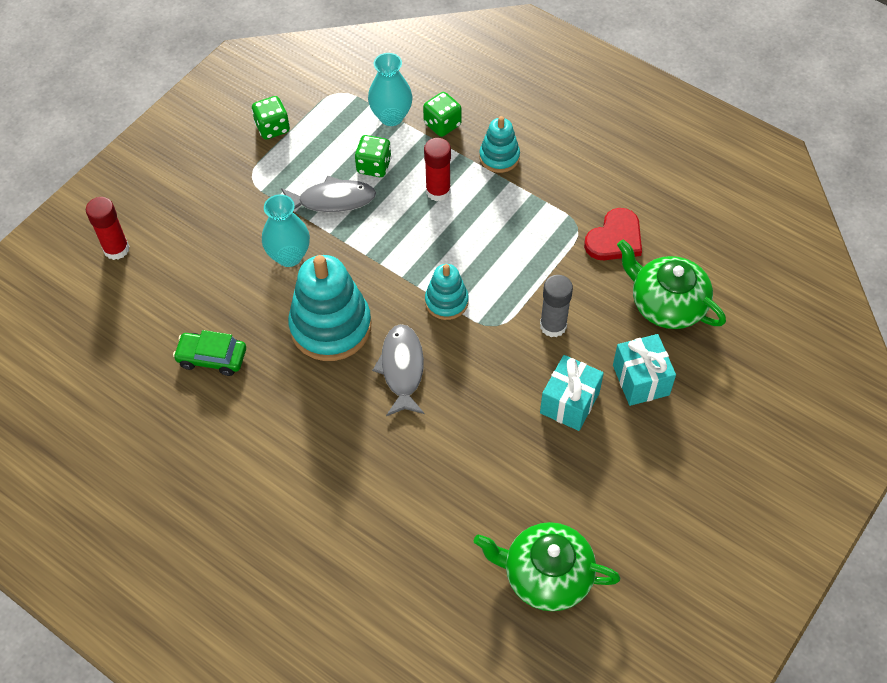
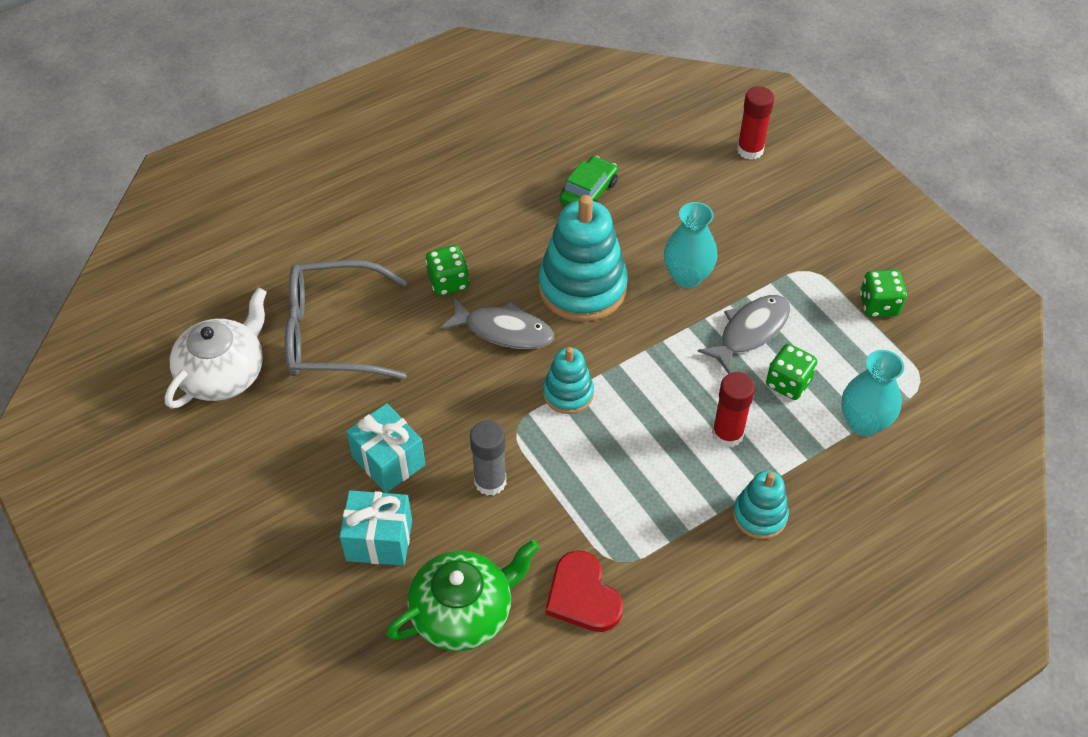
camera: 110 degrees right, 5 degrees down
grey fish [281,175,376,213] -> grey fish turned 150 degrees counterclockwise [697,295,790,374]
green dice [423,92,462,137] -> green dice moved to [425,245,469,296]
green teapot [474,522,620,611] -> white teapot [165,288,267,409]
none -> grey glasses [285,260,407,379]

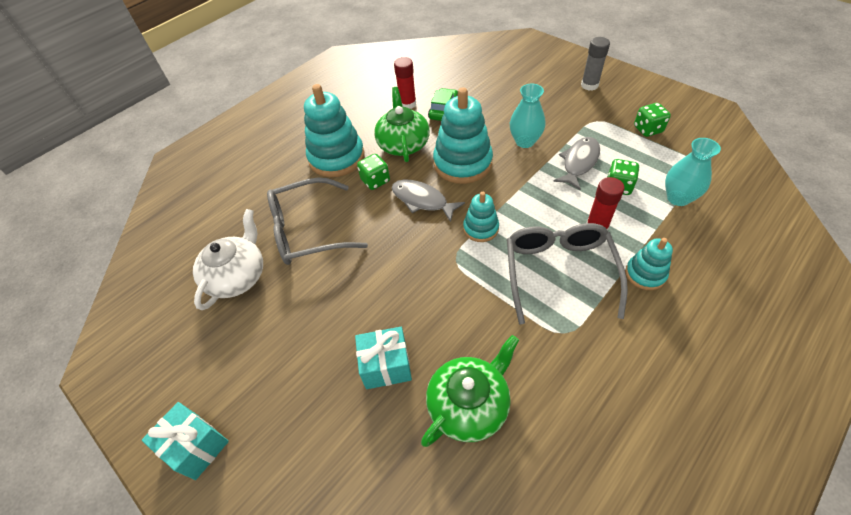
camera: 10 degrees left, 0 degrees up
turquoise gift [346,403,425,493] -> turquoise gift moved to [142,402,229,480]
grey fish [440,298,554,349] -> grey fish turned 150 degrees counterclockwise [392,180,465,222]
grey glue stick [470,420,506,496] -> grey glue stick moved to [581,37,610,91]
red heart [545,550,623,632] -> none
red glue stick [737,86,774,160] -> red glue stick moved to [394,57,416,109]
none -> turquoise stacking toy [304,84,365,177]
none -> green teapot [374,87,430,162]
none -> grey glasses [507,223,628,324]

